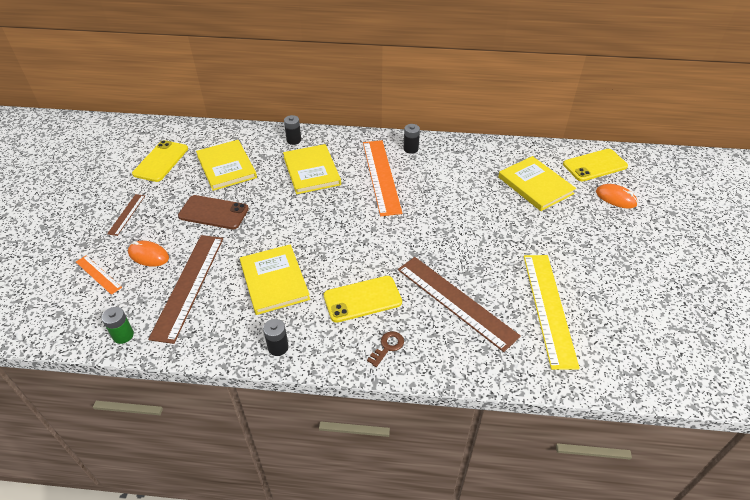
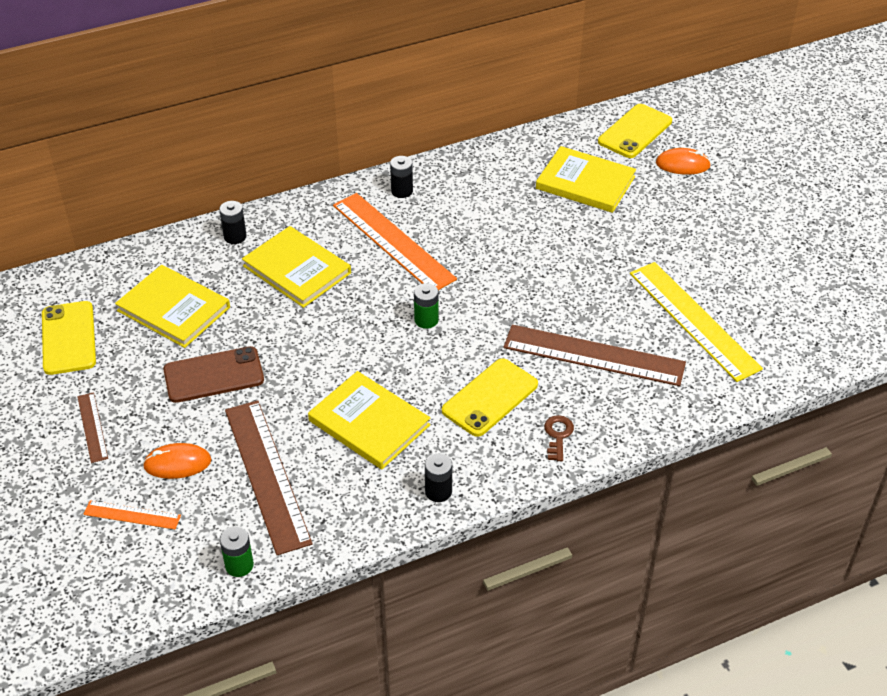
camera: 30 degrees left, 0 degrees up
none -> green battery [414,283,439,329]

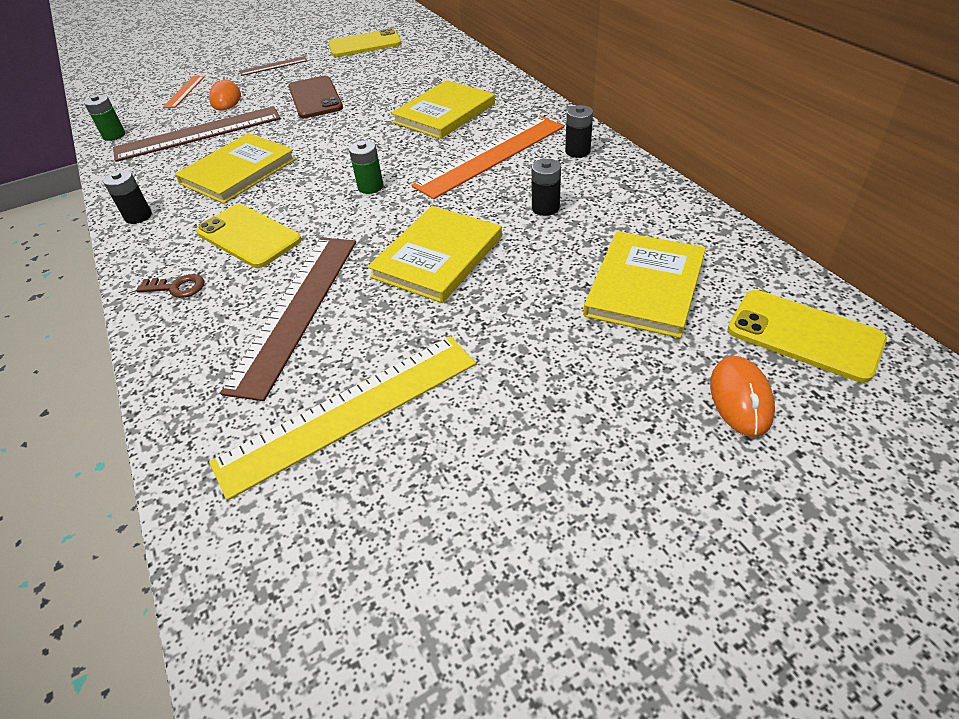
camera: 90 degrees right, 0 degrees up
yellow book [115,265,230,348] -> yellow book moved to [368,206,502,303]
black battery [219,201,247,244] -> black battery moved to [532,159,561,216]

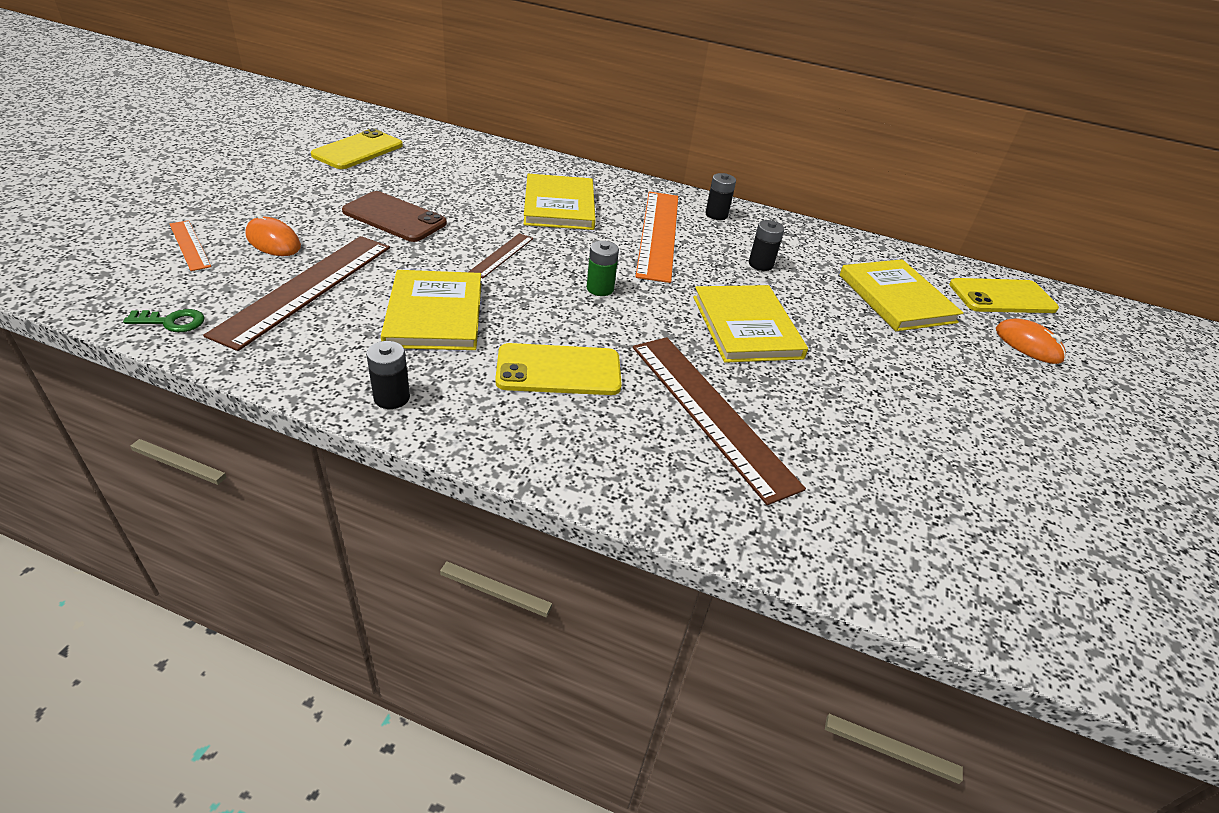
camera: 50 degrees left, 5 degrees down
green battery [84,95,125,141] -> green key [123,309,204,332]
brown key [136,274,204,298] -> none
yellow ruler [209,336,476,500] -> none
brown ruler [239,56,307,76] -> brown ruler moved to [469,233,533,278]

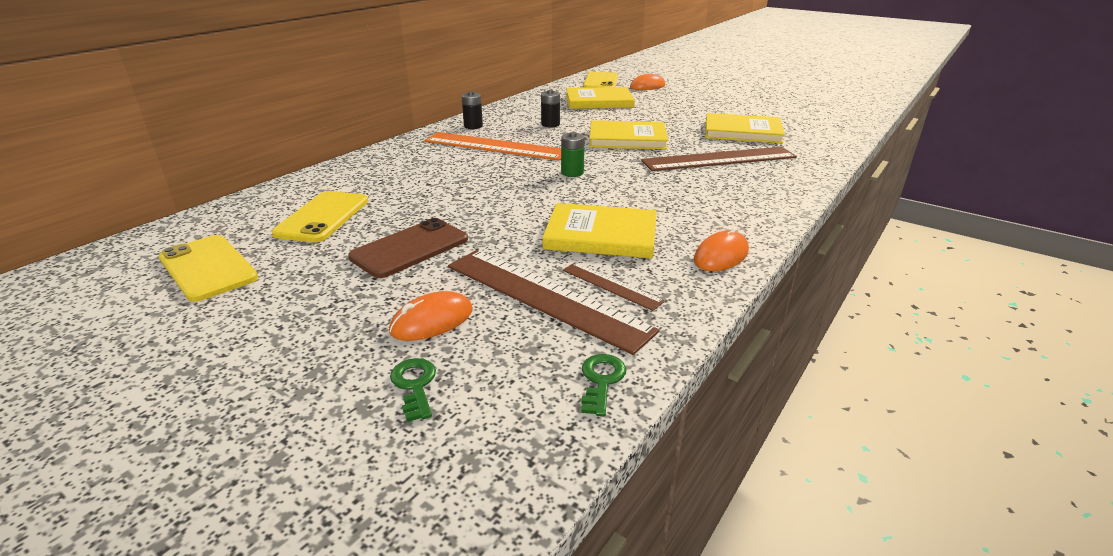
camera: 70 degrees left, 10 degrees down
orange ruler [170,220,211,271] -> green key [390,358,436,422]
black battery [366,341,410,409] -> orange mouse [694,227,749,271]
brown ruler [469,233,533,278] -> brown ruler moved to [563,262,665,311]
yellow phone [495,343,622,395] -> yellow phone moved to [272,191,368,242]
yellow book [524,174,596,230] -> yellow book moved to [705,113,785,144]

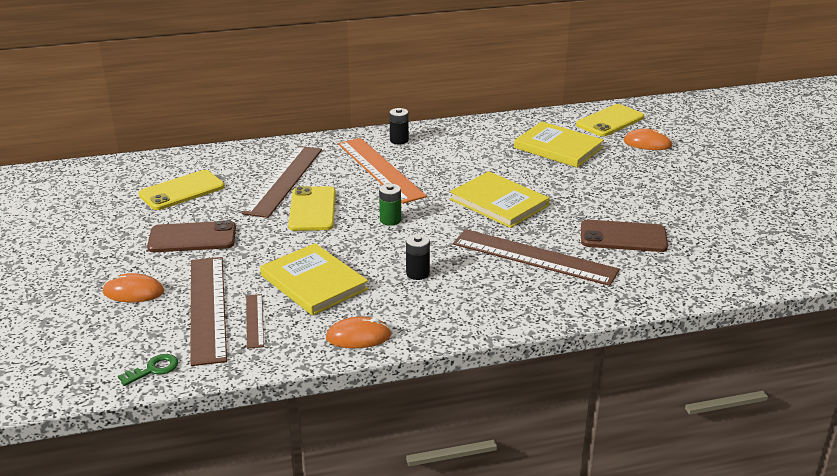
camera: 40 degrees right, 0 degrees up
yellow phone [159,235,258,302] -> yellow phone moved to [288,186,336,231]
green key [390,358,436,422] -> none
black battery [541,90,560,127] -> black battery moved to [406,234,430,280]
yellow book [705,113,785,144] -> brown phone [581,220,668,252]
none -> brown ruler [242,146,322,218]

